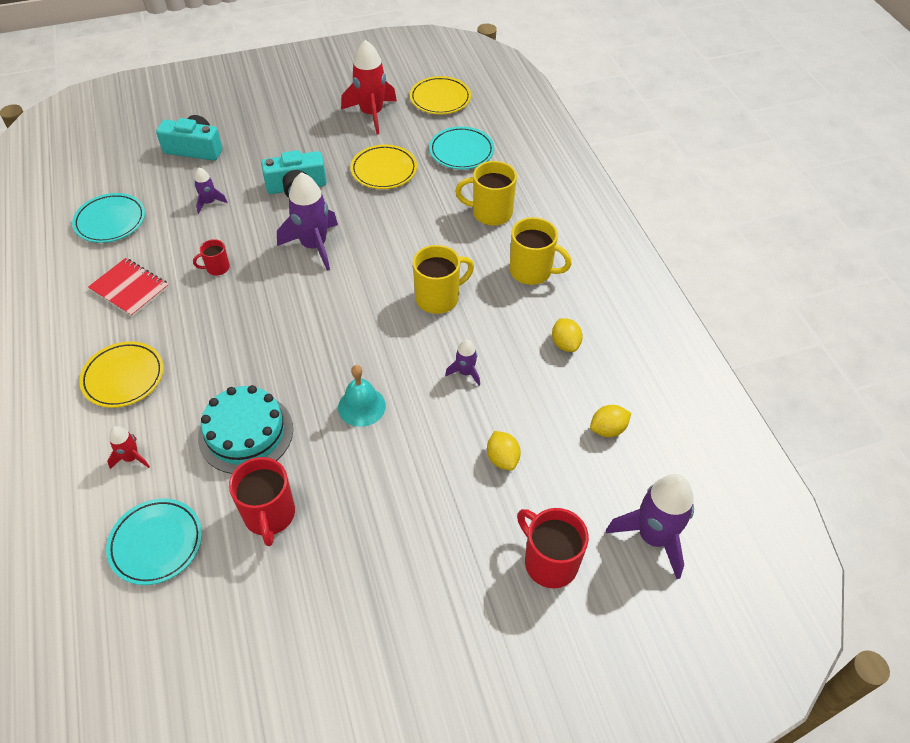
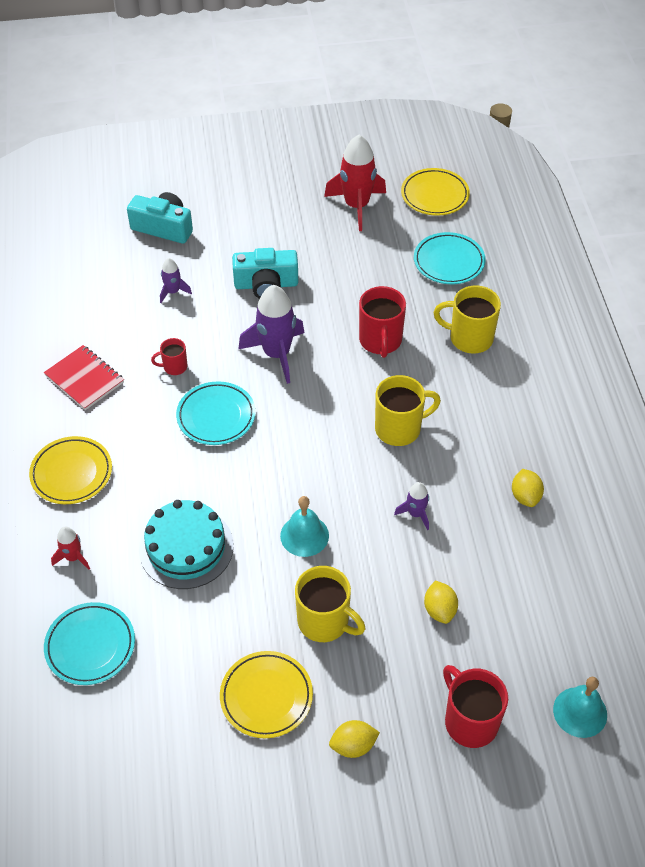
camera: 10 degrees right, 0 degrees up
turquoise plate [72,193,145,243] -> turquoise plate moved to [176,381,256,445]
red mug [229,457,295,546] -> red mug moved to [359,286,406,358]
yellow plate [350,145,417,189] -> yellow plate moved to [220,651,313,738]
yellow mug [510,217,572,285] -> yellow mug moved to [295,566,365,642]
yellow lemon [590,405,631,437] -> yellow lemon moved to [329,720,380,758]
purple rocket [606,474,694,579] -> turquoise bell [553,677,607,738]

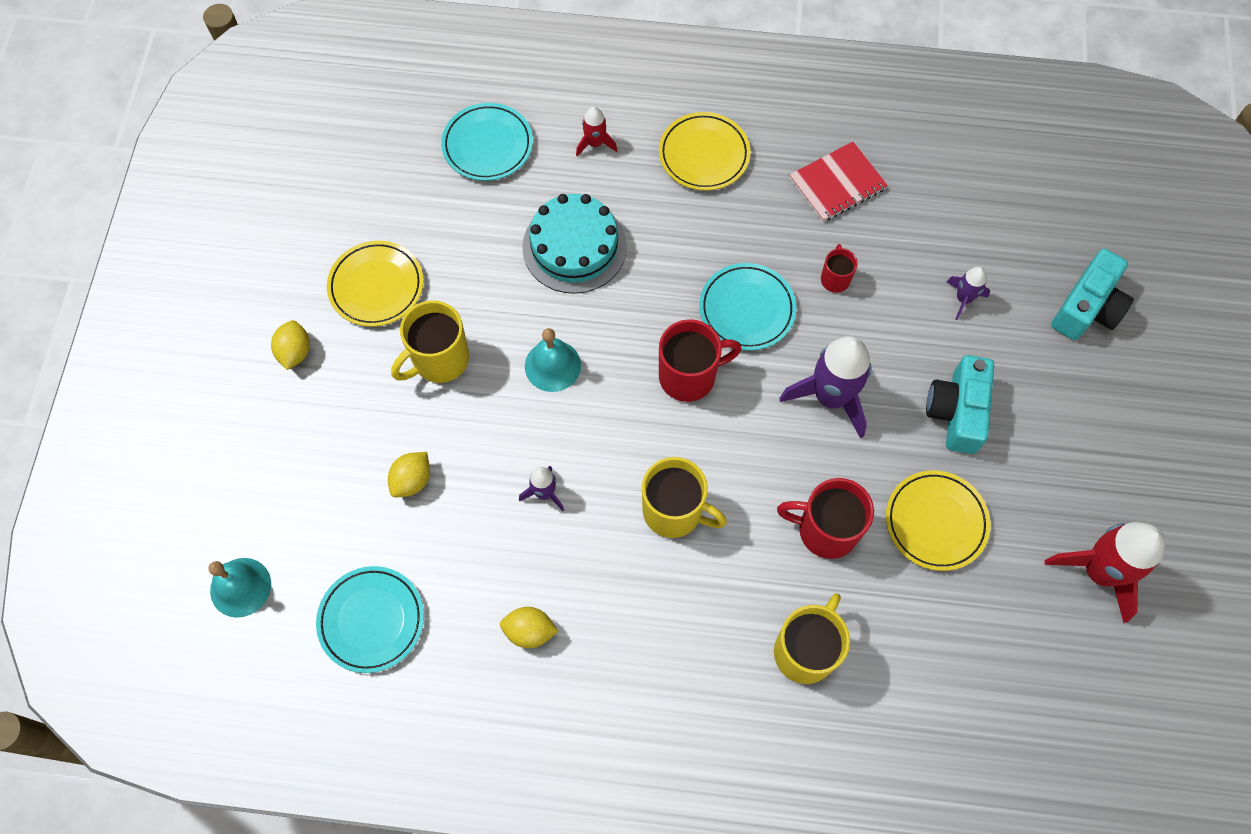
camera: 105 degrees right, 15 degrees up
yellow mug [375,375,441,446] -> yellow mug turned 60 degrees counterclockwise [642,457,727,538]
yellow plate [401,168,470,216] -> yellow plate moved to [886,470,991,571]
turquoise plate [414,232,486,284] -> turquoise plate moved to [316,566,424,673]
yellow lemon [424,581,458,624] -> yellow lemon turned 60 degrees counterclockwise [388,452,430,497]
red mug [443,665,508,748] -> red mug moved to [659,319,742,402]

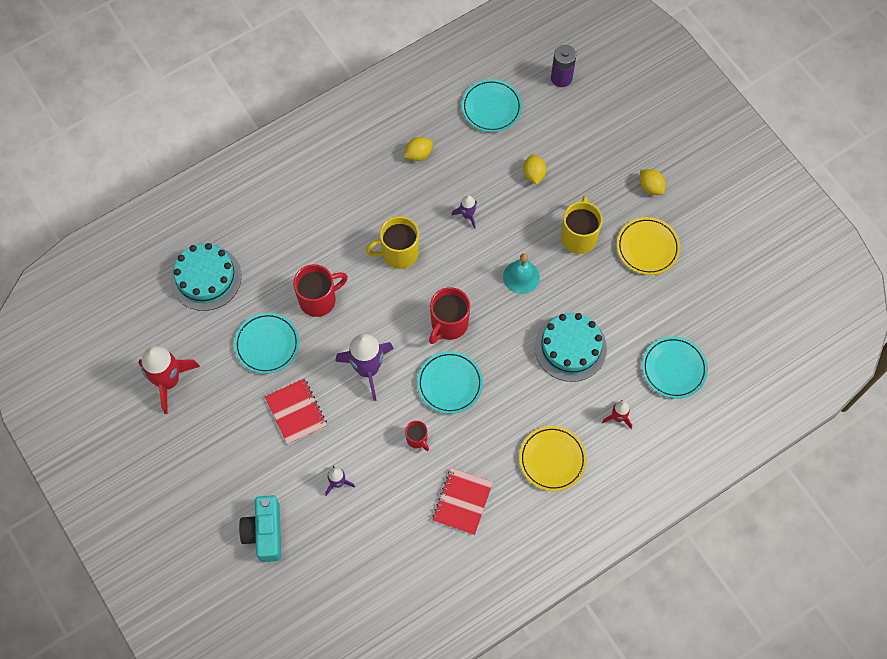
camera: 140 degrees right, 0 degrees up
turquoise bell [209,558,271,618] -> purple battery [551,45,576,87]
yellow mug [774,593,850,684] -> none
yellow plate [886,470,991,571] -> turquoise plate [234,313,299,374]
turquoise camera [926,355,994,454] -> red notebook [265,379,327,445]
none -> turquoise cake [171,243,242,311]

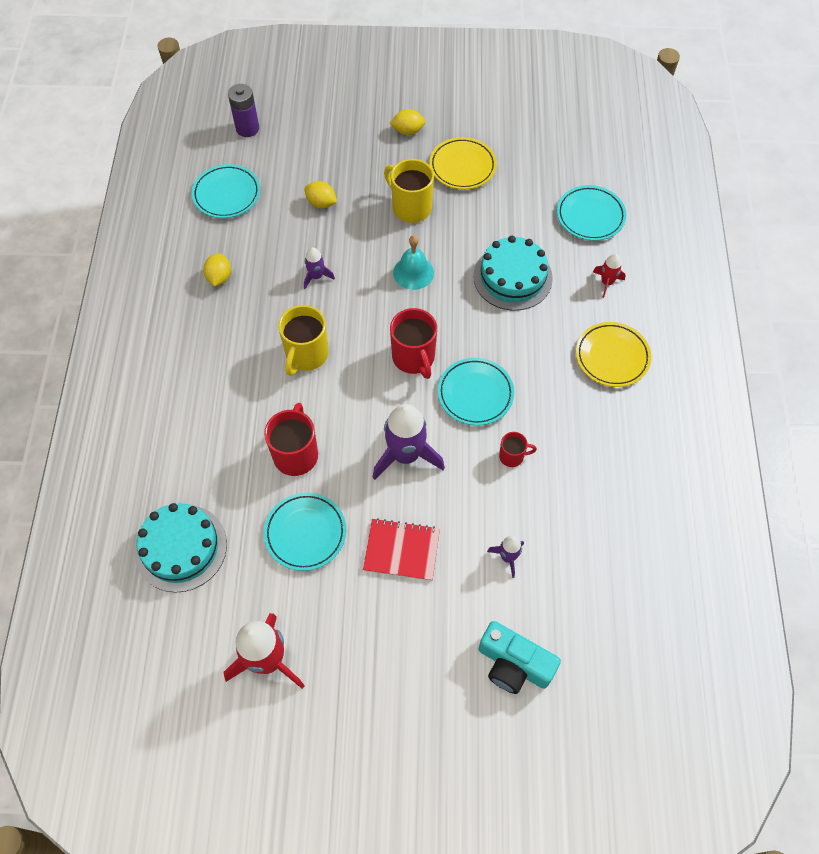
camera: 55 degrees left, 5 degrees down
red notebook [432,468,493,535] -> none

